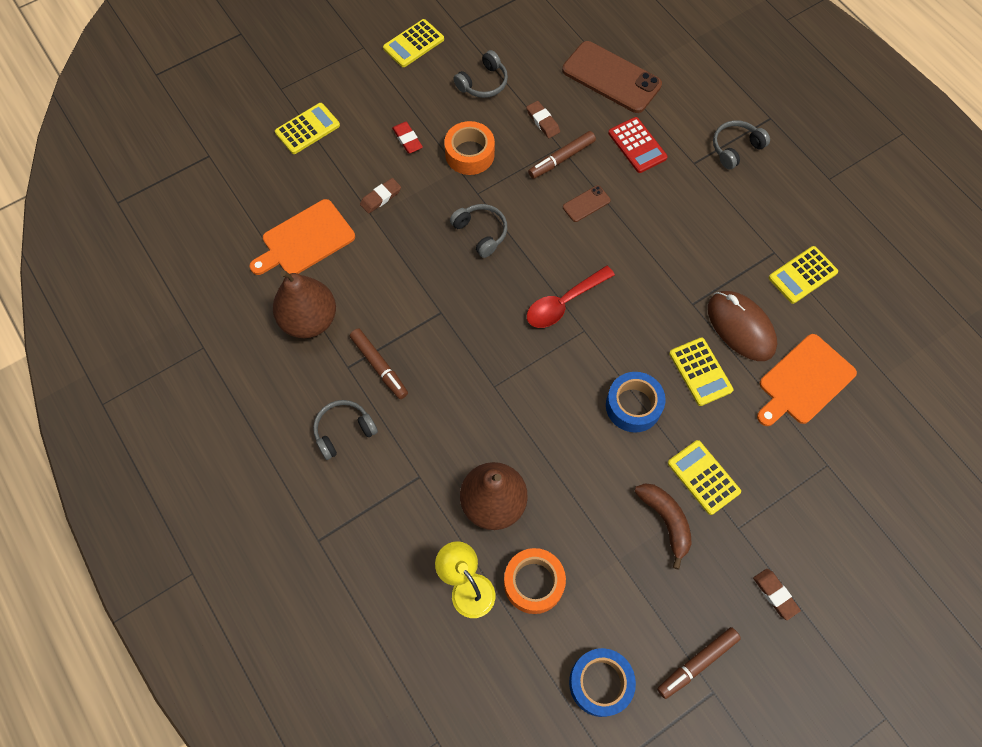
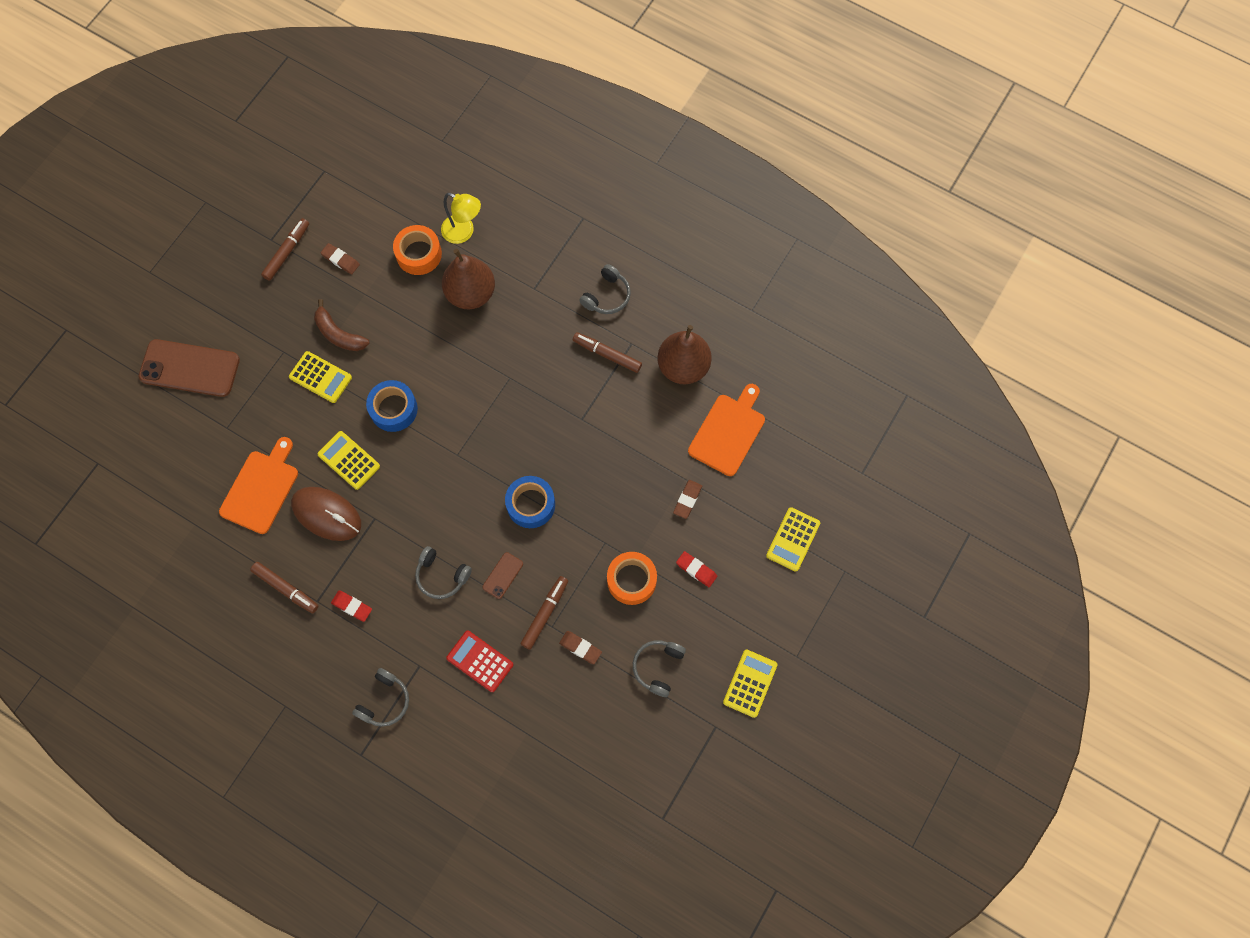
camera: 155 degrees right, 5 degrees up
grey headphones [450,204,507,258] -> grey headphones moved to [415,546,472,599]
red spoon [527,266,615,328] -> none
brown phone [562,41,662,113] -> brown phone moved to [139,339,240,397]
blue tape [569,648,636,717] -> blue tape moved to [505,476,555,528]
brown eraser [753,569,801,620] -> brown eraser moved to [321,243,360,274]
yellow calculator [769,246,838,304] -> brown marker [250,562,318,613]
none -> red eraser [331,590,372,622]

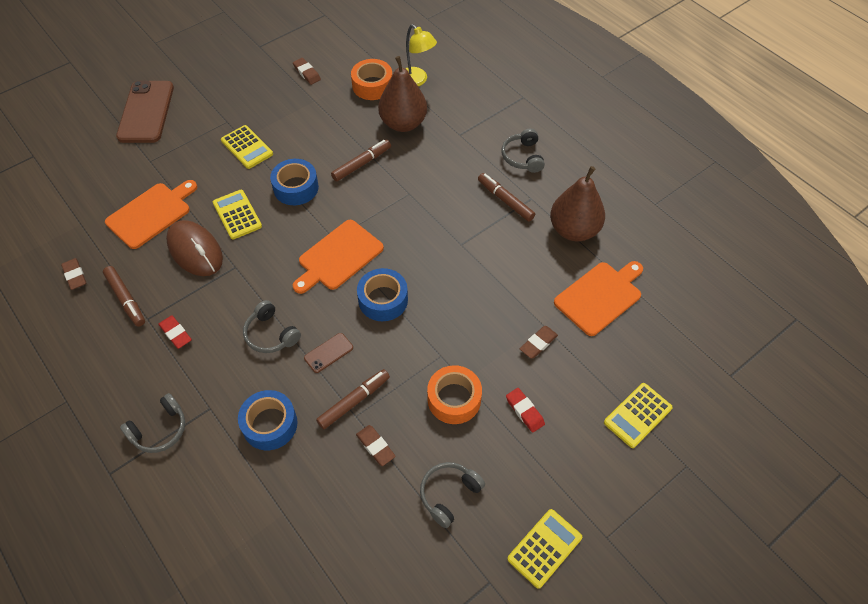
camera: 20 degrees right, 15 degrees down
brown phone [139,339,240,397] -> brown phone turned 60 degrees clockwise [116,81,174,143]
brown marker [261,218,309,281] -> brown marker moved to [331,140,391,182]
brown banana [314,299,370,351] -> none
red calculator [446,631,513,692] -> blue tape [238,390,298,450]
grey headphones [579,264,631,314] -> grey headphones turned 120 degrees clockwise [502,128,545,173]
none -> brown eraser [61,258,87,290]
none -> orange cutting board [293,220,384,294]

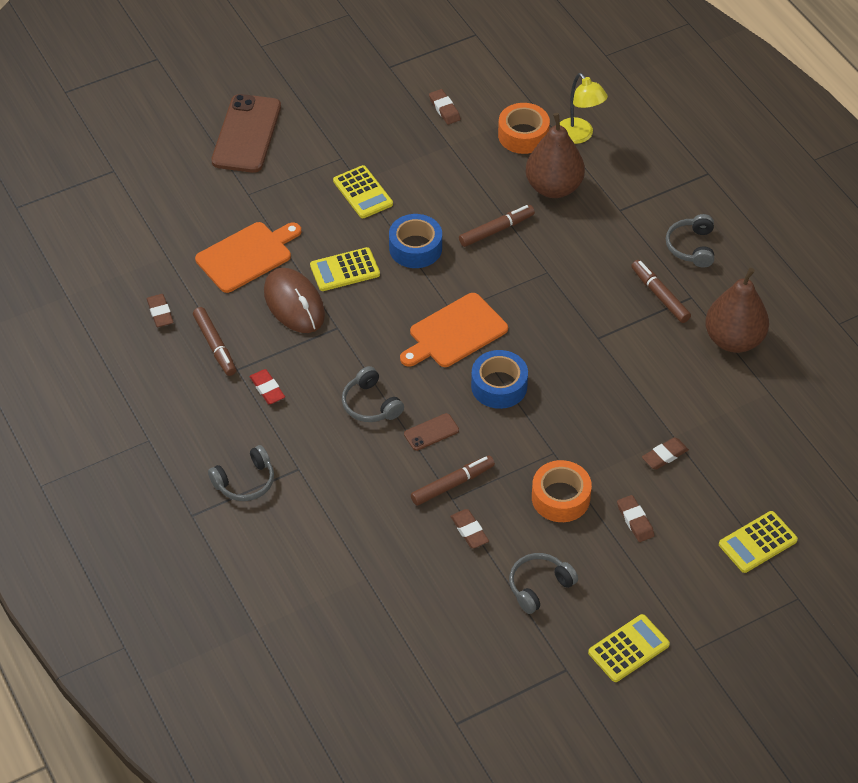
camera: 10 degrees right, 5 degrees down
yellow calculator [213,190,262,240] -> yellow calculator turned 90 degrees counterclockwise [310,247,380,291]
blue tape [238,390,298,450] -> none
red eraser [506,388,545,433] -> brown eraser [617,495,654,542]
orange cutting board [554,261,643,336] -> none

